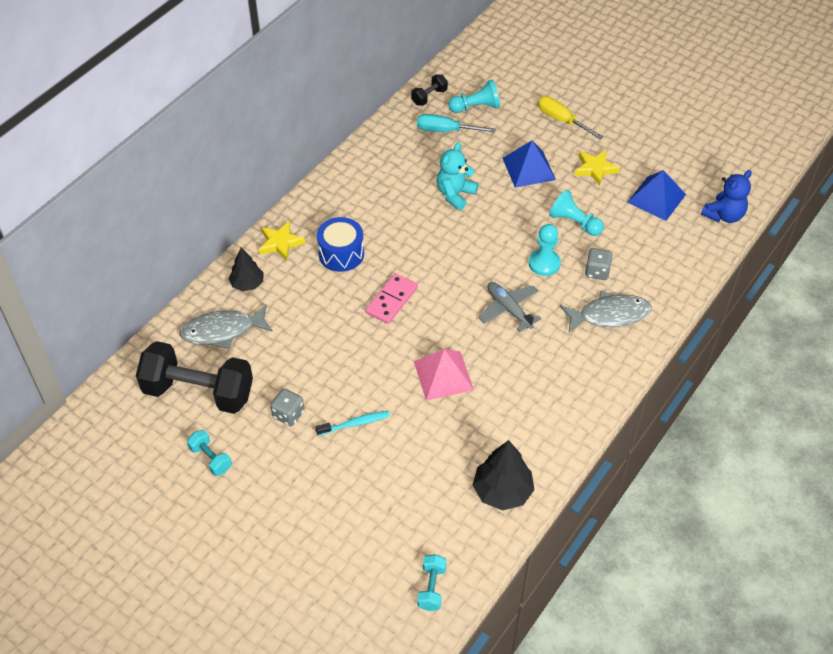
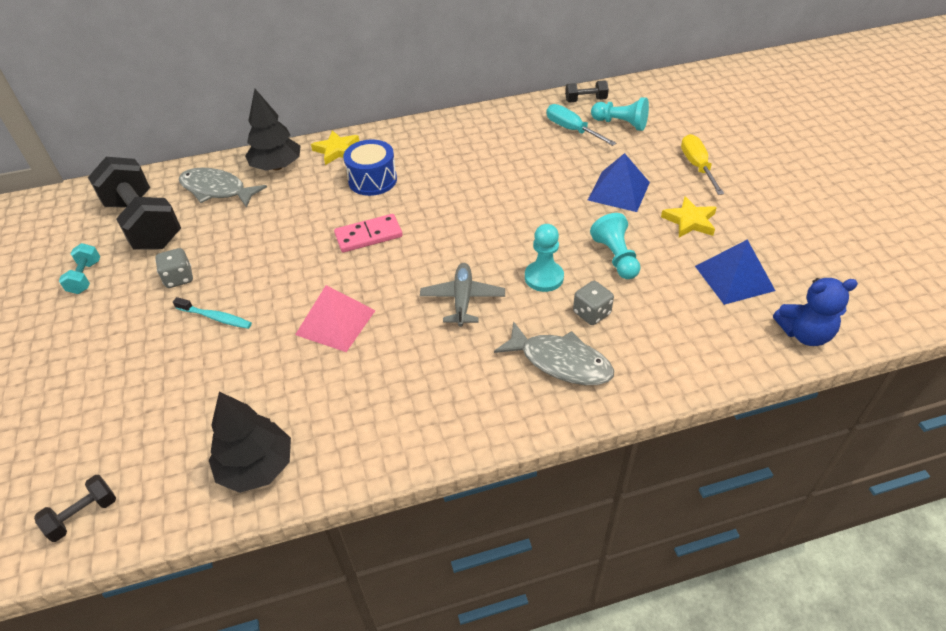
camera: 40 degrees right, 5 degrees down
black tree [228,248,263,291] -> black tree [245,89,300,171], size x1.53
turquoise dumbbell [417,554,447,611] -> black dumbbell [34,475,116,542]
turquoise teddy bear [437,142,478,210] -> none

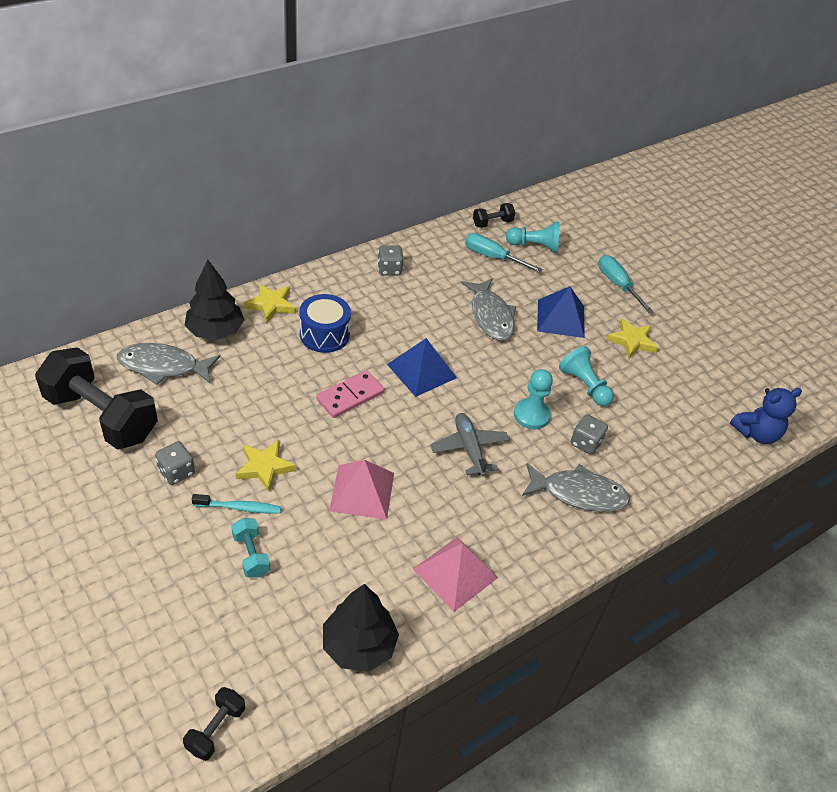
camera: 25 degrees left, 0 degrees up
turquoise dumbbell [59,243,100,294] -> turquoise dumbbell moved to [231,518,270,578]
yellow screwdriver [681,134,724,195] -> turquoise screwdriver [598,255,654,313]
blue pyramid [695,239,775,305] -> blue pyramid moved to [387,338,457,397]
none -> yellow star [235,440,296,492]
none -> grey dice [378,245,404,275]
none -> pink pyramid [413,537,498,612]
none -> grey fish [461,278,517,341]

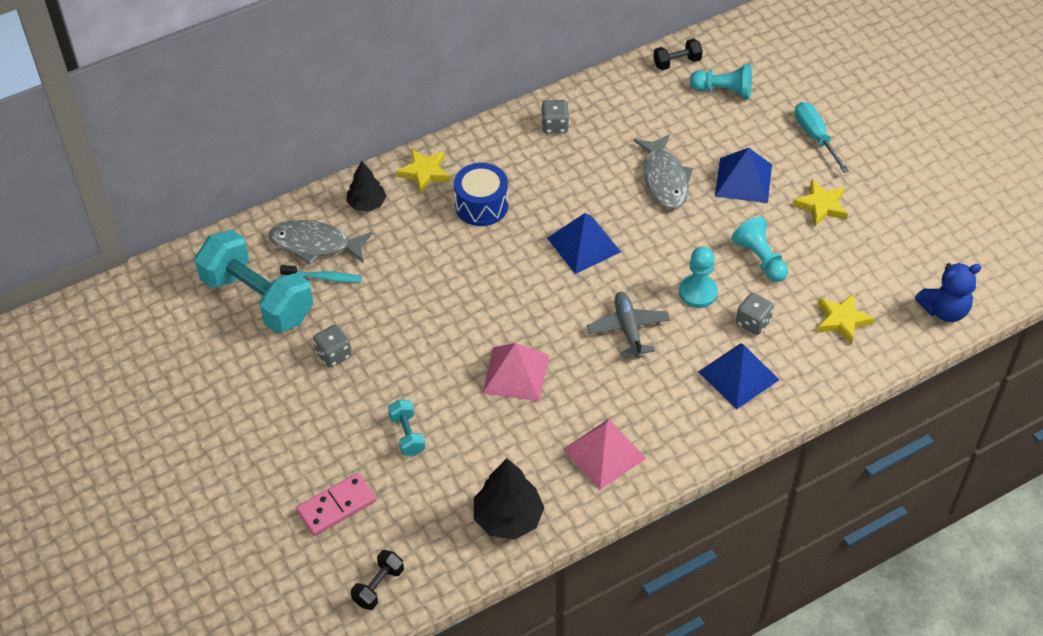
camera: 10 degrees right, 5 degrees up
black dumbbell [35,347,158,449] -> turquoise dumbbell [195,230,314,333]
black tree [185,260,245,340] -> black tree [346,161,386,212], size x0.65
turquoise toothbrush [192,494,281,513] -> turquoise toothbrush moved to [280,265,362,283]
yellow star [235,440,296,492] -> yellow star moved to [817,293,875,345]
pink domino [316,370,384,418] -> pink domino moved to [296,473,376,536]
turquoise screwdriver [465,233,543,273] -> none
grey fish [522,463,630,512] -> blue pyramid [698,343,779,409]

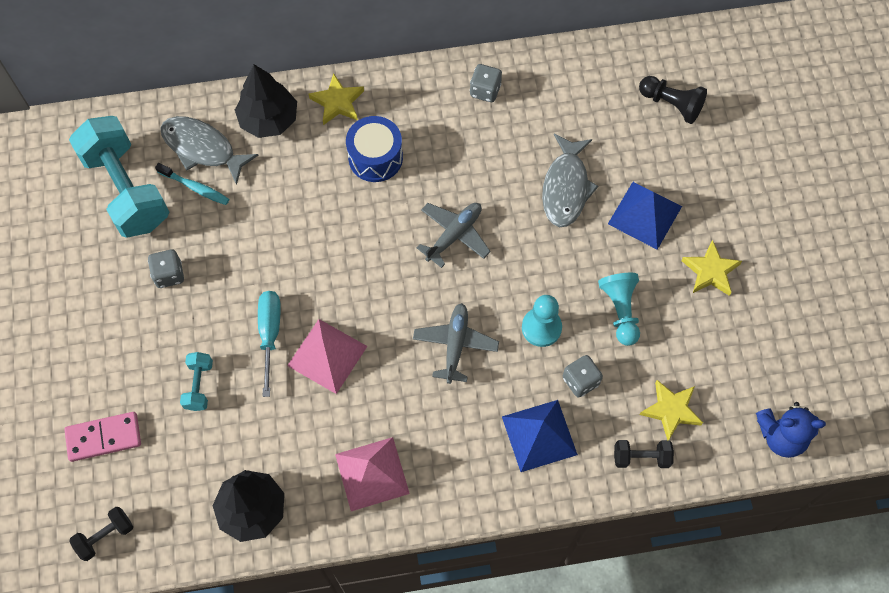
camera: 20 degrees right, 15 degrees up
black tree [346,161,386,212] -> black tree [235,64,297,138], size x1.53
blue pyramid [547,213,621,274] -> grey plane [416,203,491,268]
black dumbbell [653,39,703,70] -> black dumbbell moved to [614,440,674,468]
turquoise pawn [690,64,752,99] -> black pawn [639,76,707,124]
turquoise screwdriver [795,102,850,173] -> turquoise screwdriver moved to [258,291,281,397]

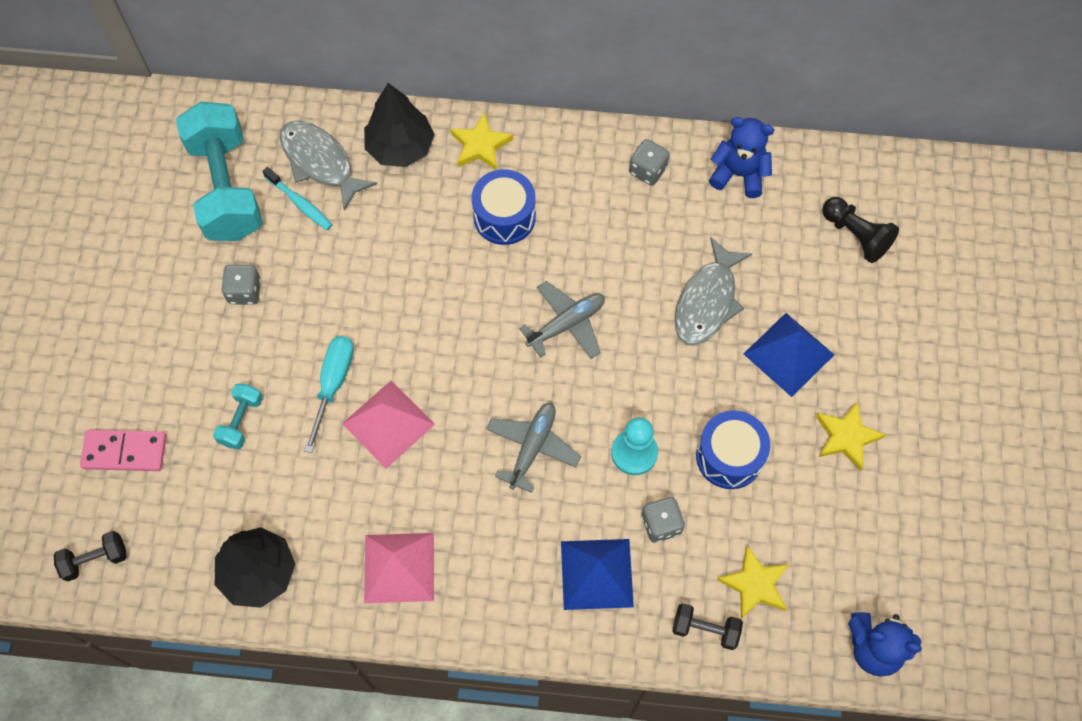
camera: 15 degrees right, 0 degrees up
turquoise pawn [598,273,640,346] -> blue drum [696,410,770,489]
none -> blue teddy bear [709,117,775,198]

